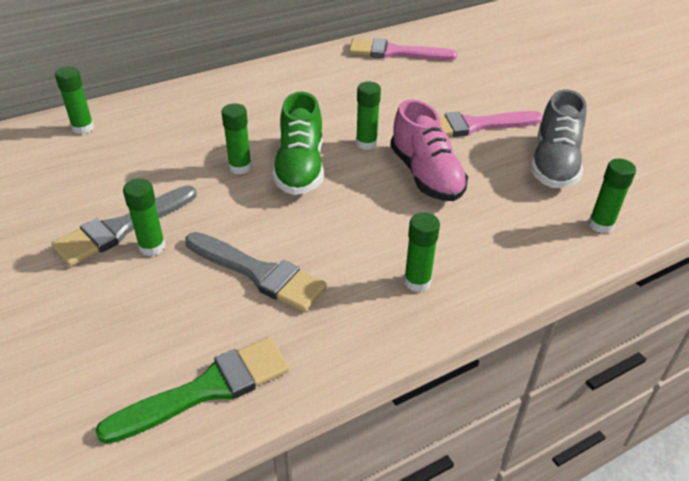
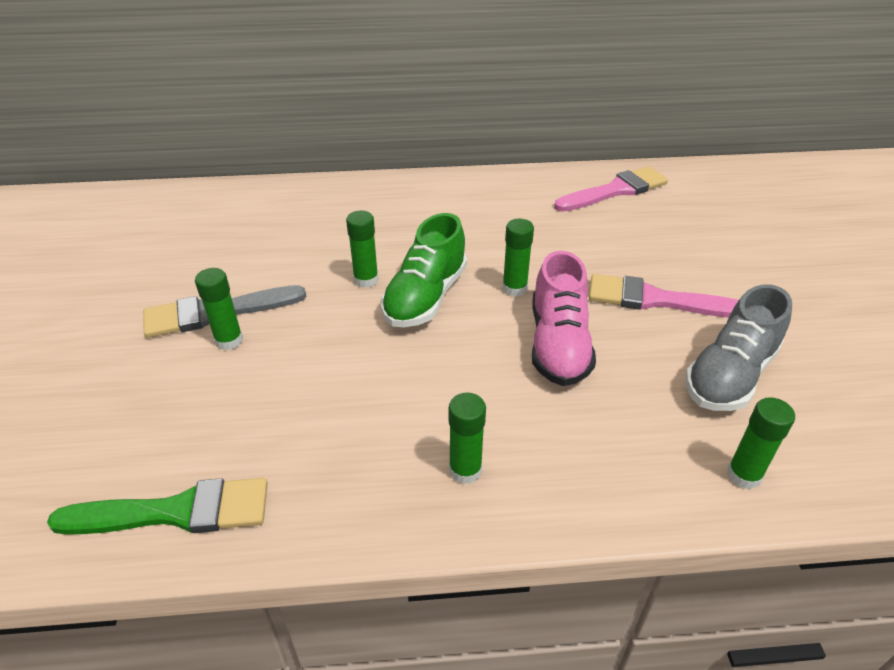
camera: 25 degrees right, 0 degrees up
green glue stick [55,67,94,134] -> none
grey brush [185,232,327,312] -> none
pink brush [349,38,457,61] -> pink brush turned 120 degrees clockwise [554,166,668,212]

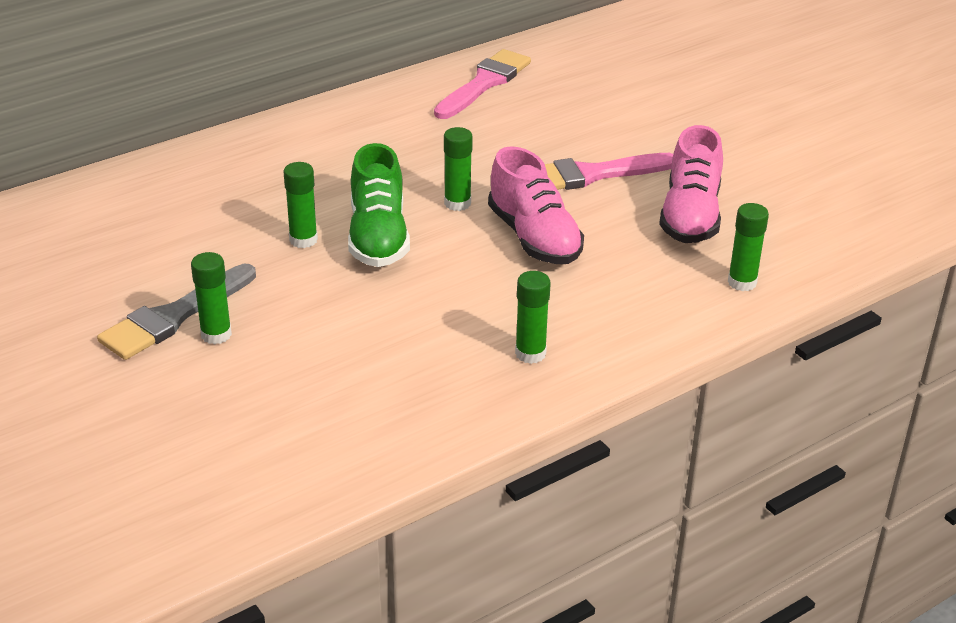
camera: 30 degrees left, 5 degrees down
green brush [47,478,268,535] -> none
grey shoe [685,284,792,411] -> pink shoe [659,125,723,243]

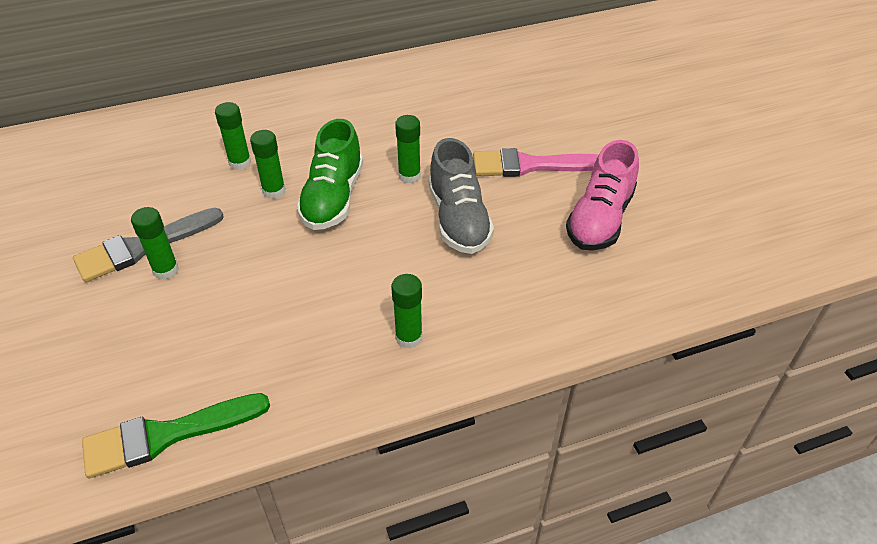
camera: 15 degrees right, 10 degrees up
pink brush [434,49,531,119] -> none
pink shoe [488,146,584,264] -> grey shoe [429,138,494,254]
green glue stick [728,203,769,291] -> green glue stick moved to [215,102,251,170]
none -> green brush [82,393,270,478]

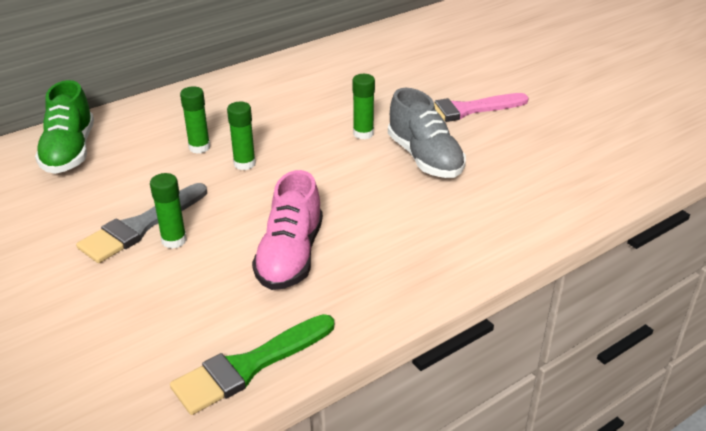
camera: 15 degrees left, 10 degrees down
green shoe [297,119,363,230] -> green shoe moved to [35,80,94,174]
green glue stick [391,274,423,349] -> none
pink shoe [566,140,639,251] -> pink shoe moved to [252,170,323,290]

